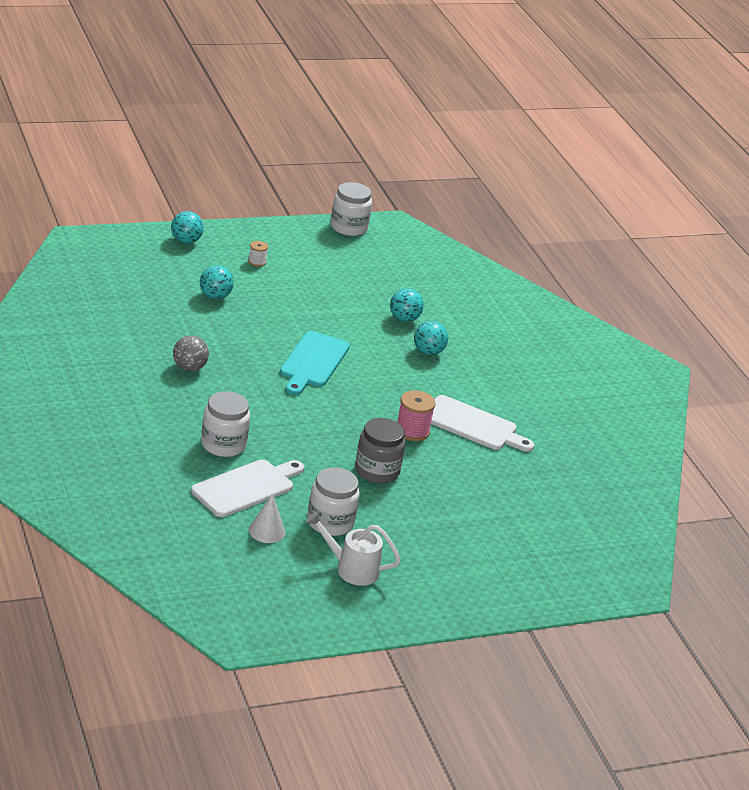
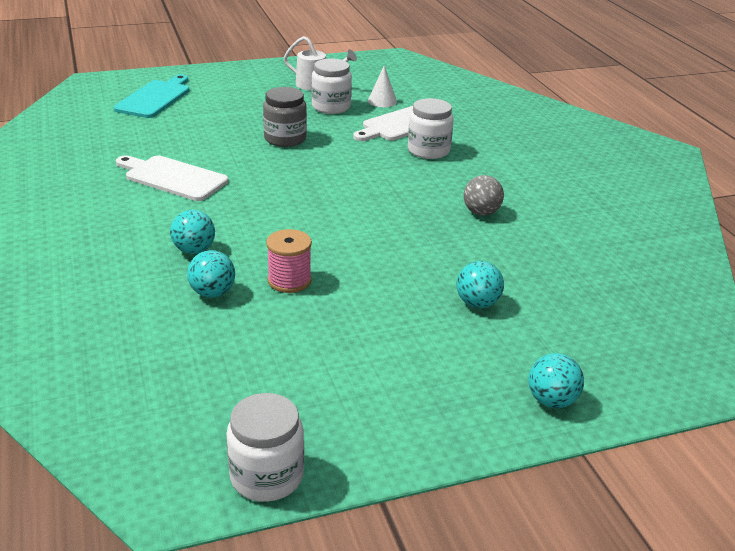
camera: 175 degrees left, 0 degrees up
white spool [248,241,268,267] -> none
turquoise cutting board [280,331,350,395] -> turquoise cutting board moved to [114,75,190,118]
pink spool [397,390,436,441] -> pink spool moved to [266,229,312,293]

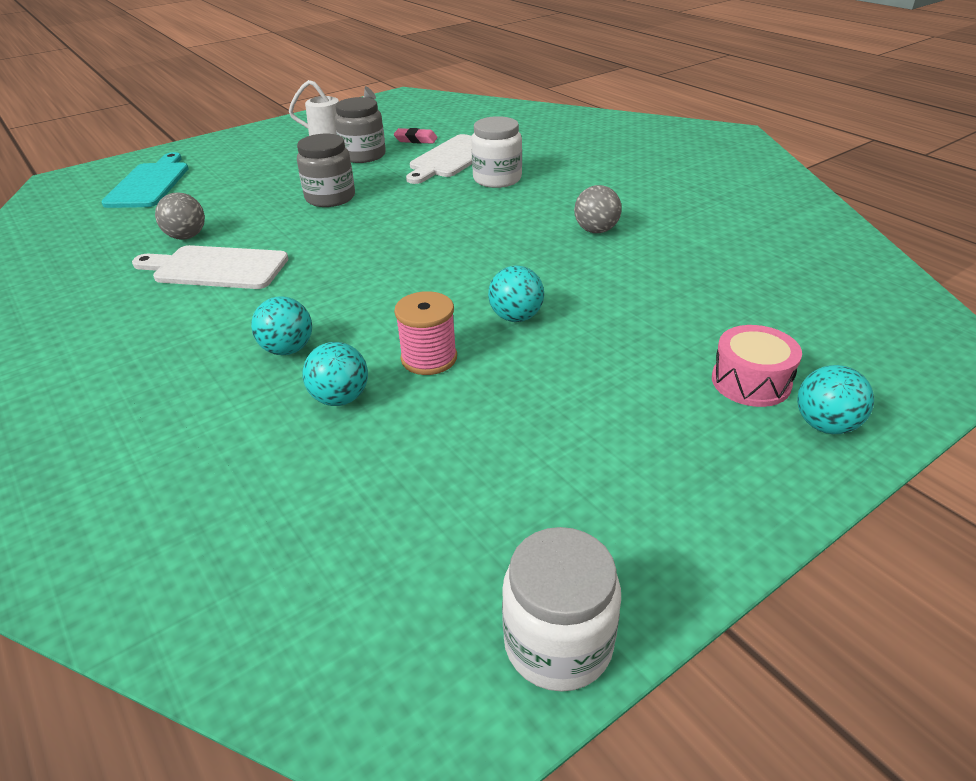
camera: 15 degrees left, 5 degrees up
white jar [311,58,352,114] -> grey jar [335,97,386,163]
white cone [368,65,397,107] -> pink eraser [394,128,438,144]
turquoise ball [457,261,504,308] -> turquoise ball moved to [488,266,544,322]
none -> grey ball [155,193,205,240]
none -> pink drum [712,325,802,407]

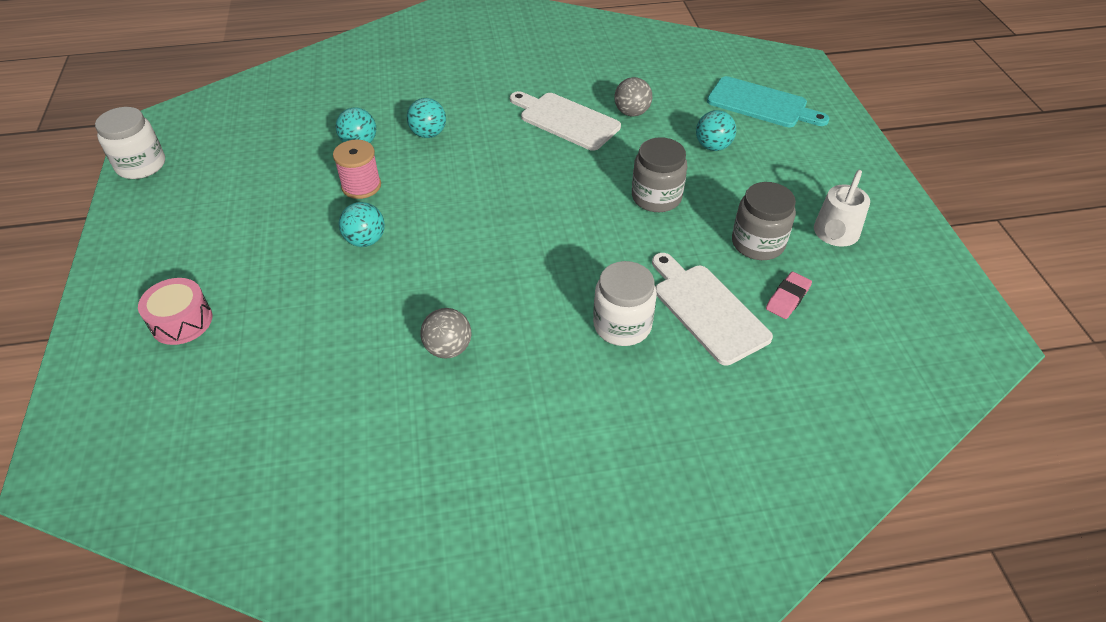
camera: 115 degrees right, 10 degrees up
white cutting board [132,245,288,289] -> white cutting board turned 90 degrees counterclockwise [510,91,621,151]
turquoise ball [797,365,874,434] -> turquoise ball moved to [696,110,736,151]

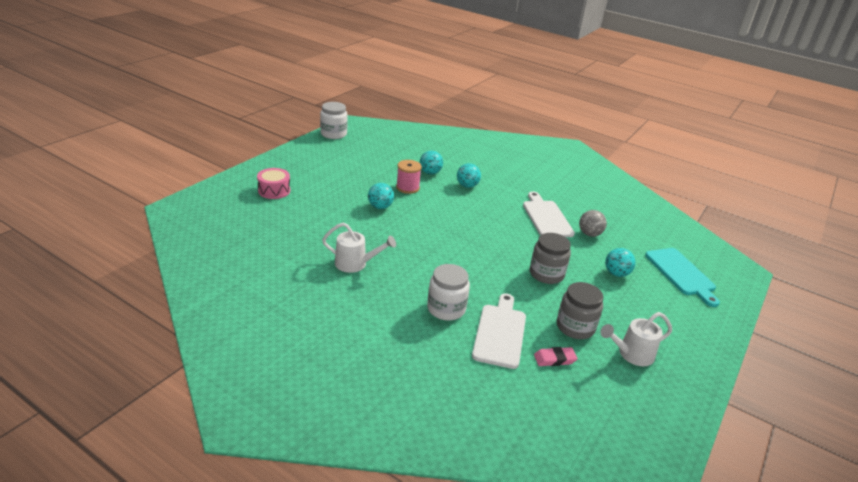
camera: 40 degrees right, 15 degrees down
grey ball [420,308,471,359] -> white watering can [322,222,396,273]

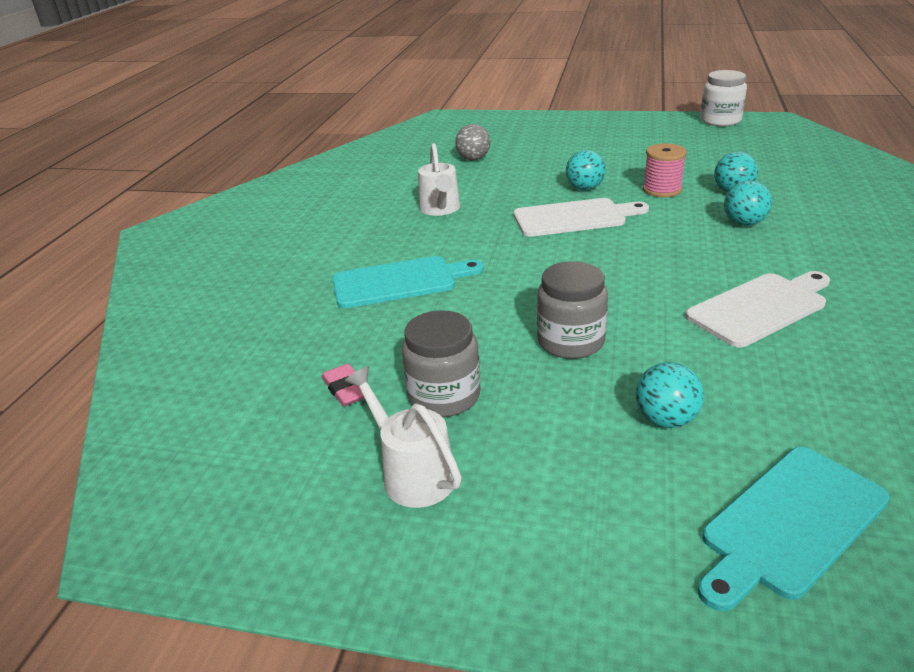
camera: 75 degrees right, 0 degrees up
pink drum [257,168,290,199] -> none
white jar [427,264,470,321] -> turquoise cutting board [332,256,484,308]
white cutting board [472,293,526,369] -> white cutting board moved to [513,198,649,237]
grey ball [579,210,607,237] -> grey ball moved to [455,124,490,160]

